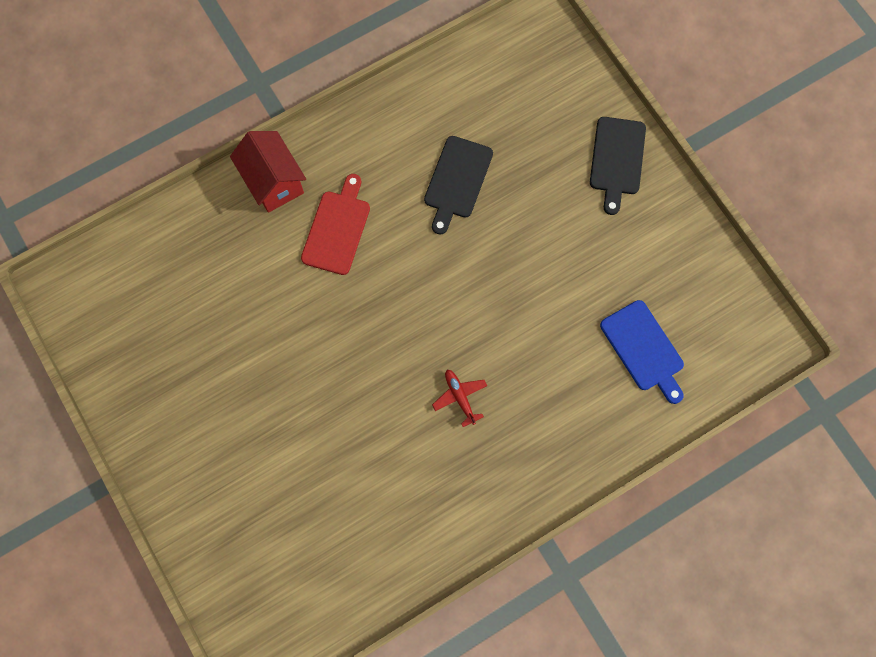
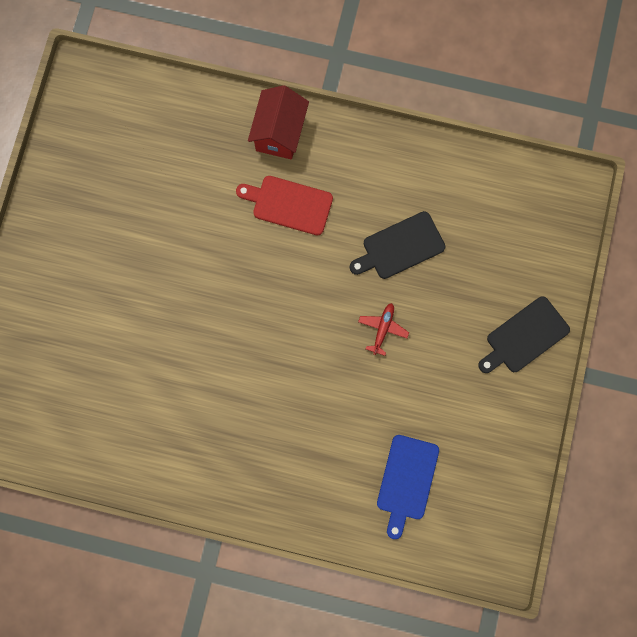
camera: 45 degrees right, 5 degrees up
red cutting board [301,174,370,275] -> red cutting board turned 135 degrees counterclockwise [236,176,333,235]
red plane [432,370,487,427] -> red plane moved to [358,303,409,356]

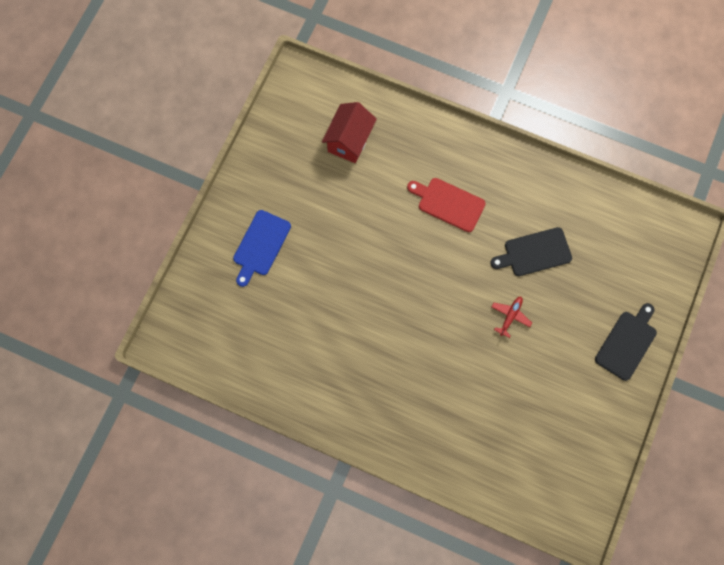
camera: 10 degrees right, 5 degrees down
red house [248,85,309,159] -> red house moved to [322,102,377,163]
blue cutting board [377,435,439,539] -> blue cutting board moved to [233,210,291,287]
black cutting board [478,296,570,373] -> black cutting board turned 150 degrees clockwise [595,303,657,381]

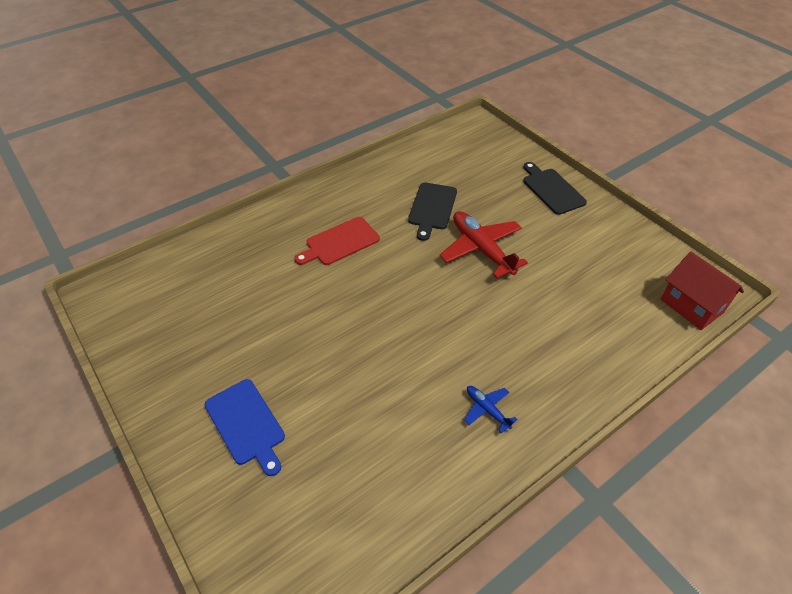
camera: 60 degrees left, 25 degrees down
red house [322,102,377,163] -> red house moved to [660,252,744,330]
red plane [491,297,532,338] -> red plane [440,211,528,278], size x2.01
none -> blue plane [464,386,518,433]

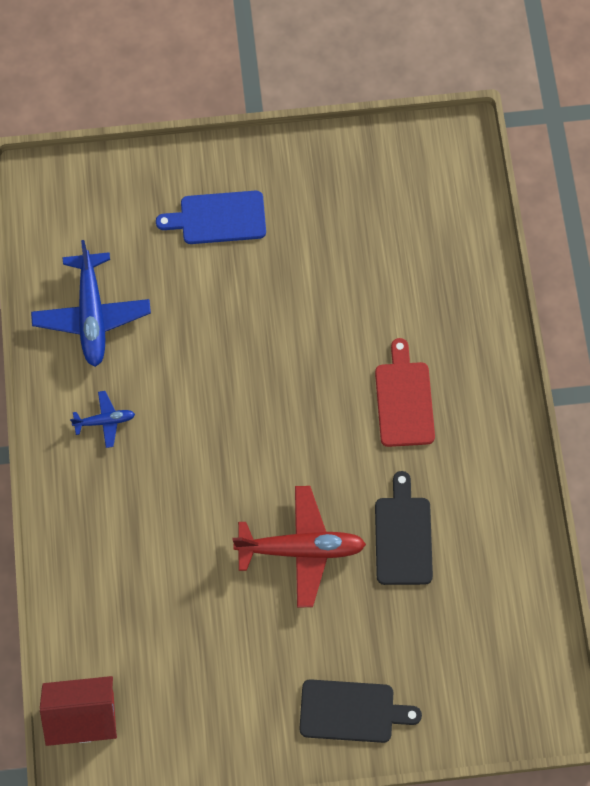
camera: 120 degrees right, 20 degrees up
black cutting board [408,183,457,241] -> black cutting board turned 45 degrees clockwise [375,471,433,585]
none -> blue plane [31,240,151,367]

